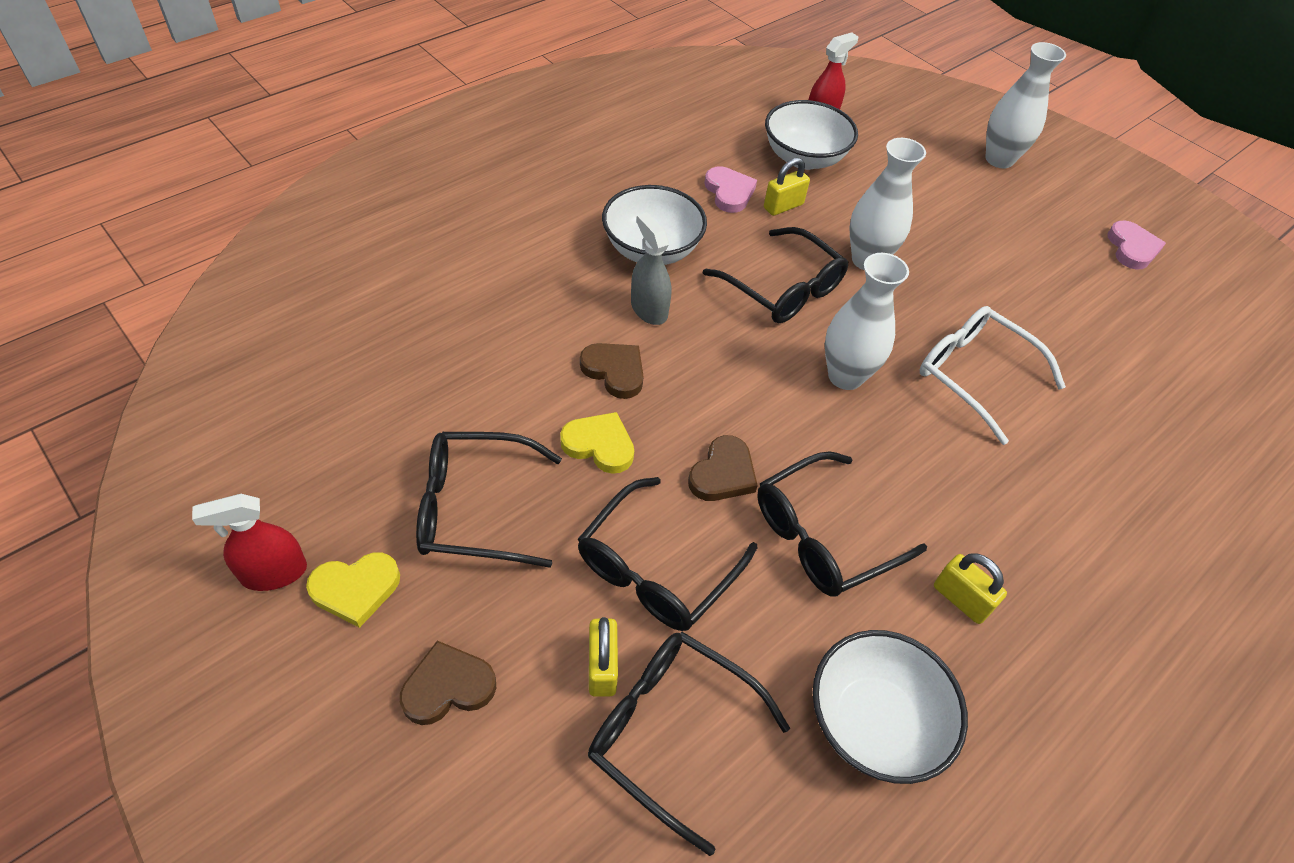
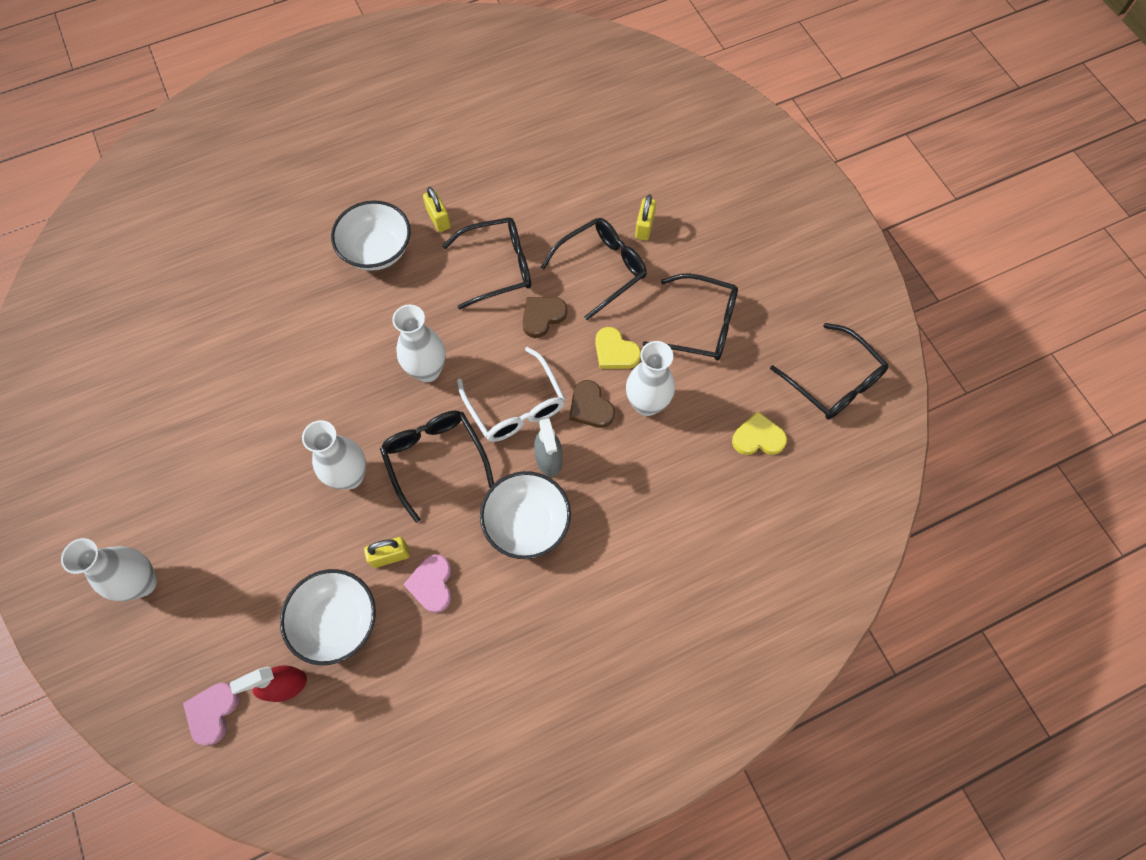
camera: 160 degrees left, 15 degrees up
red spray bottle [192,494,307,591] -> none
yellow heart [306,552,400,628] -> yellow heart moved to [732,411,787,455]
brown heart [400,641,496,725] -> none
black glasses [588,632,790,856] -> black glasses moved to [770,323,889,419]
white bowl [812,630,968,784] -> white bowl moved to [331,200,411,271]
white glasses [920,306,1066,445] -> white glasses moved to [457,347,565,442]
pink heart [1107,220,1166,270] -> pink heart moved to [183,683,239,746]
none -> white vase [626,341,675,416]

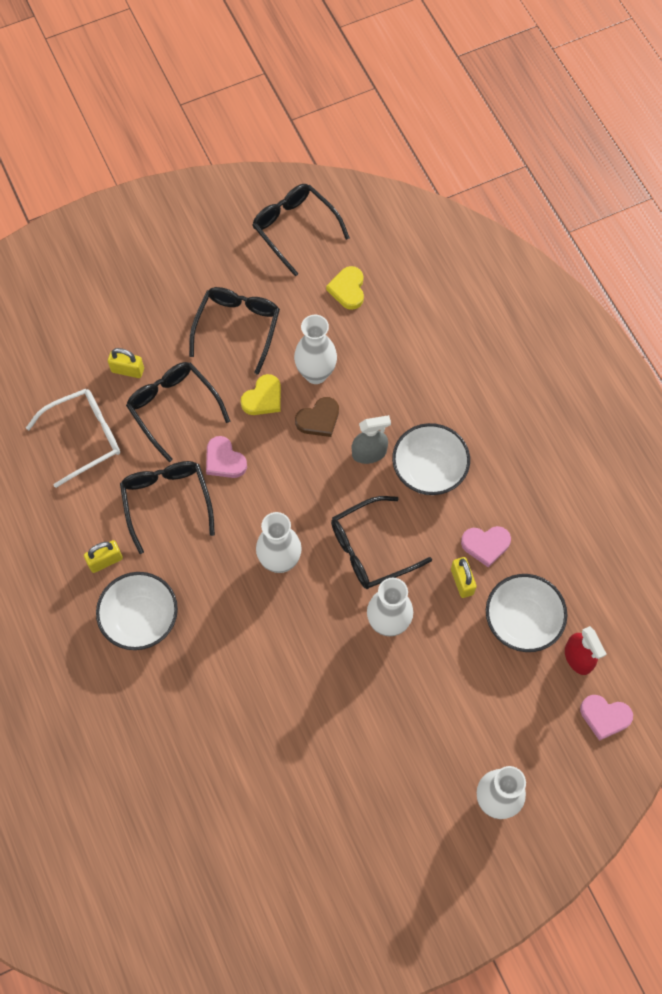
camera: 90 degrees left, 0 degrees up
white glasses [457,347,565,442] -> white glasses moved to [26,389,120,488]
brown heart [522,297,567,338] -> pink heart [206,436,247,478]
black glasses [770,323,889,419] -> black glasses turned 90 degrees counterclockwise [252,184,350,276]

